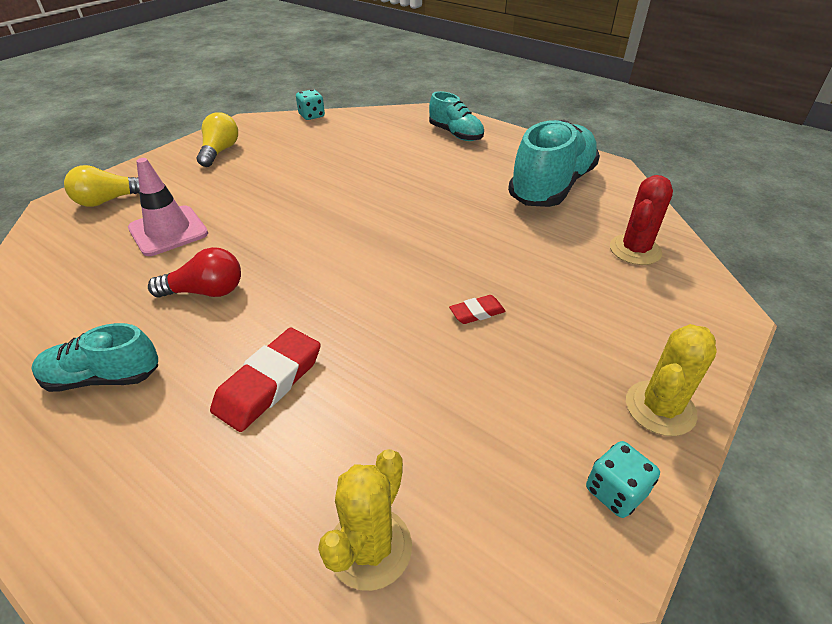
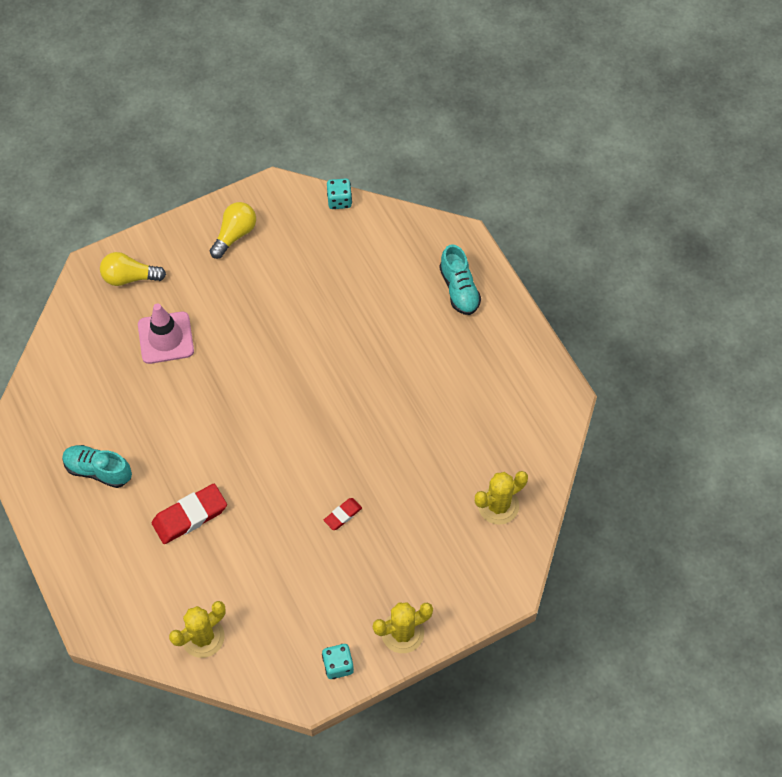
camera: 25 degrees right, 20 degrees up
red light bulb [148,247,241,298] -> none
red eraser [449,295,506,324] -> red eraser turned 45 degrees counterclockwise [324,498,362,530]
turquoise shoe [508,120,600,207] -> none
red cactus [610,175,673,265] -> yellow cactus [475,471,528,525]

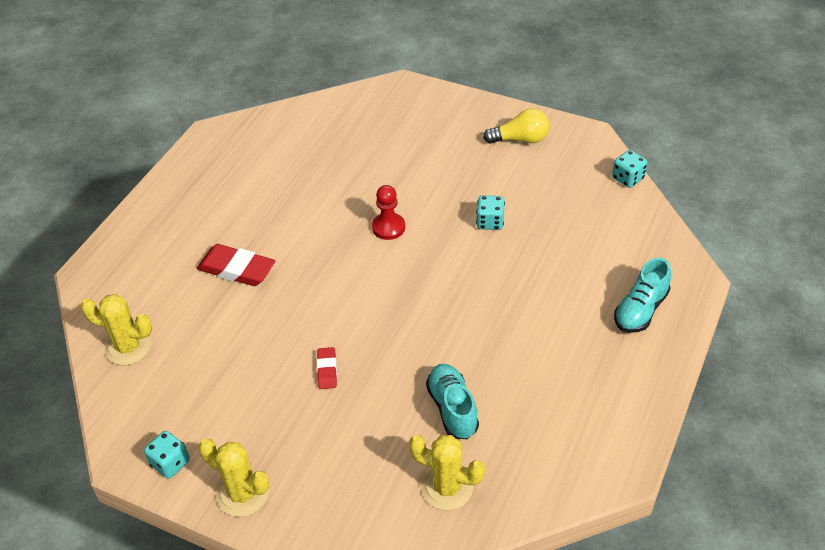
camera: 55 degrees right, 15 degrees down
turquoise shoe [62,445,132,488] -> turquoise shoe moved to [426,364,479,439]
yellow light bulb [100,252,166,286] -> none
pink traffic cone [138,304,194,364] -> none
red eraser [324,498,362,530] -> red eraser turned 75 degrees clockwise [317,347,337,389]
none -> red pawn [372,185,405,240]
none -> turquoise dice [476,195,505,230]

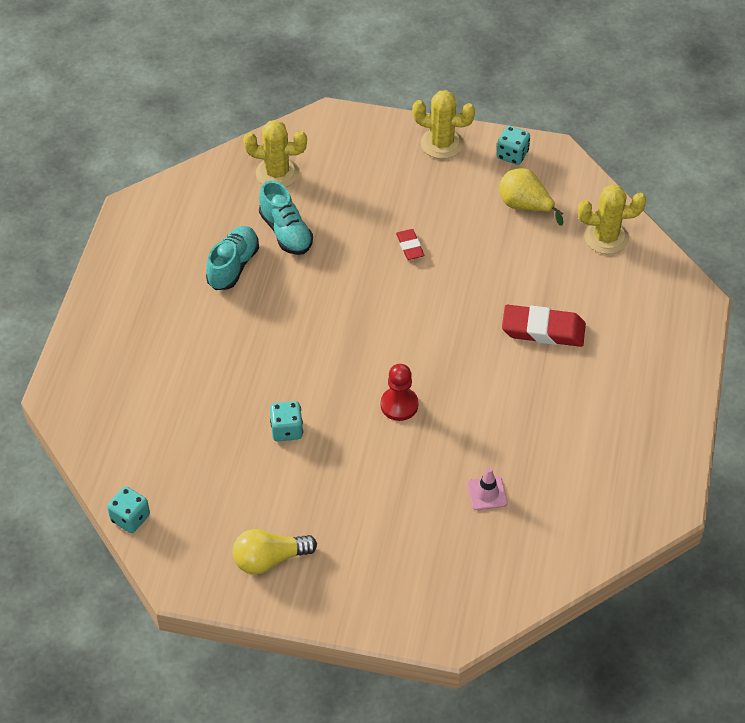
camera: 165 degrees right, 5 degrees up
turquoise shoe [614,258,671,333] -> turquoise shoe moved to [206,226,259,290]
none -> pink traffic cone [467,468,507,510]
none -> yellow pear [499,168,563,226]

